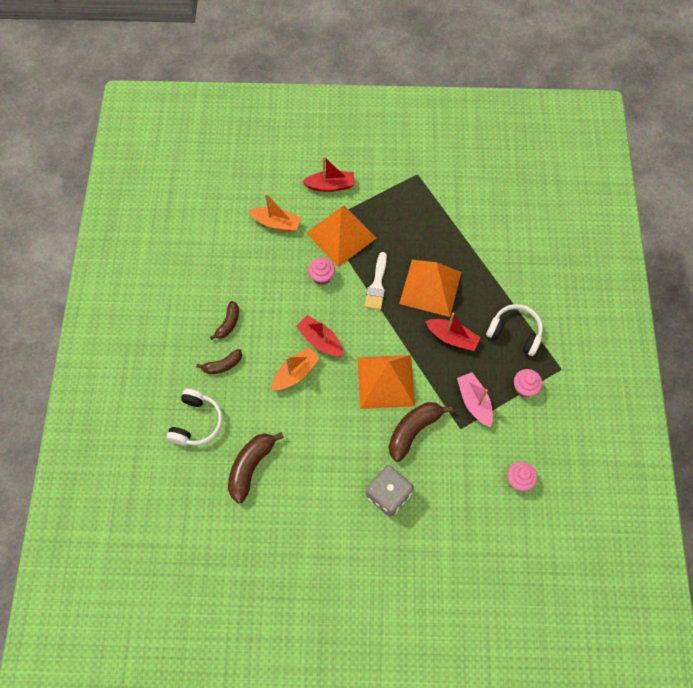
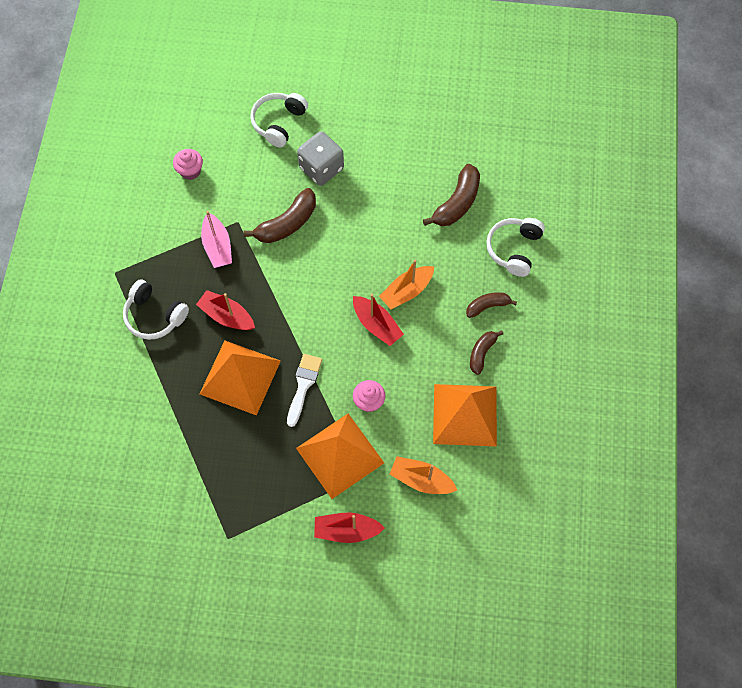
camera: 175 degrees left, 0 degrees up
orange pyramid [357,355,415,409] -> orange pyramid moved to [433,384,497,447]
pink cupcake [514,369,542,397] -> none
none -> white headphones [250,93,308,148]

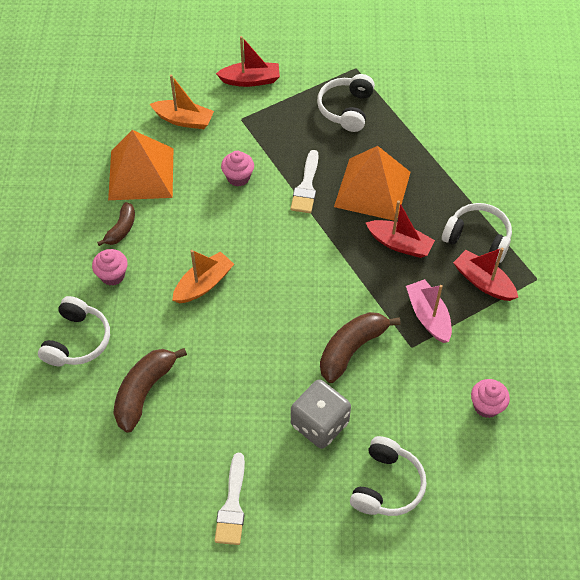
camera: 175 degrees right, 10 degrees down
orange pyramid [296,414,384,499] -> none
red boat [353,294,404,346] -> red boat moved to [453,247,518,301]
brown banana [466,292,517,318] -> pink cupcake [92,249,128,286]
none -> white brush [214,452,245,545]
none -> white headphones [317,74,375,132]

